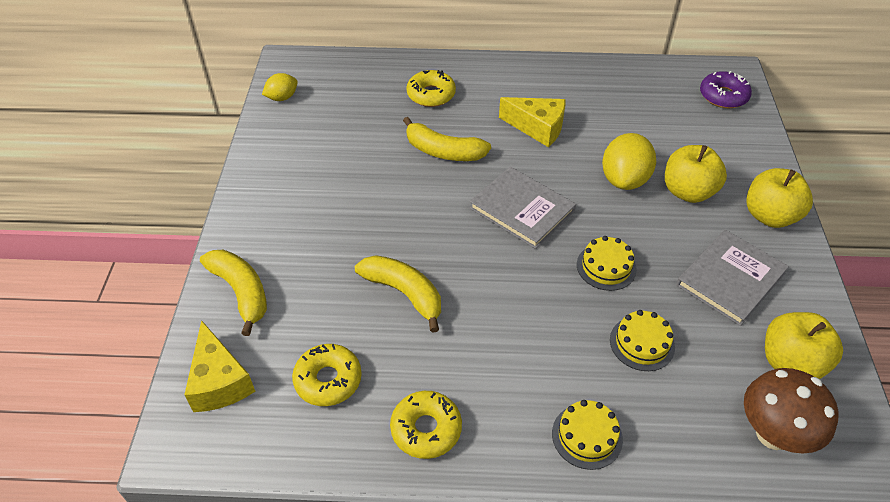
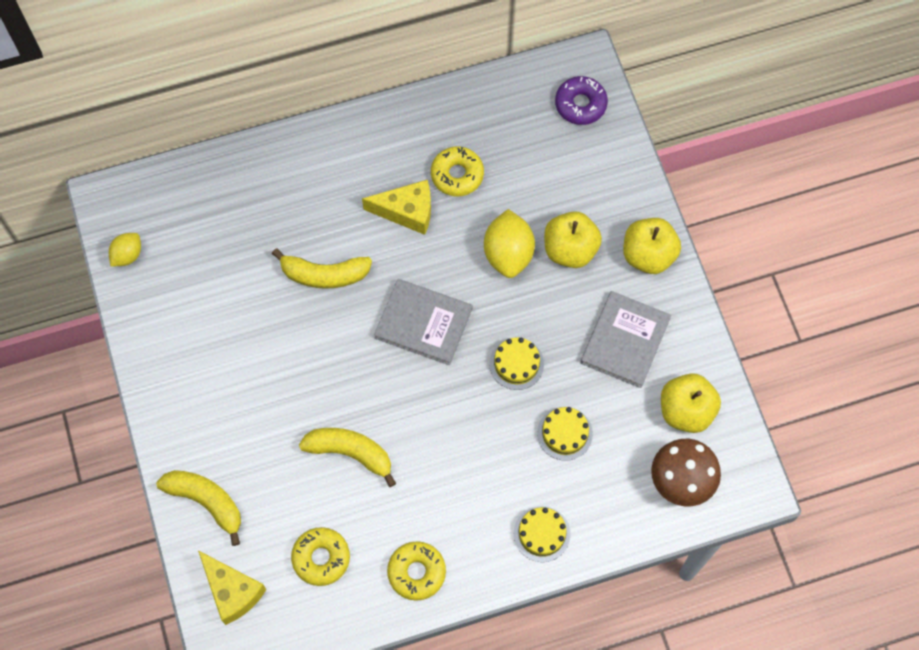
camera: 20 degrees left, 20 degrees up
yellow donut [406,70,456,107] -> yellow donut moved to [431,146,484,197]

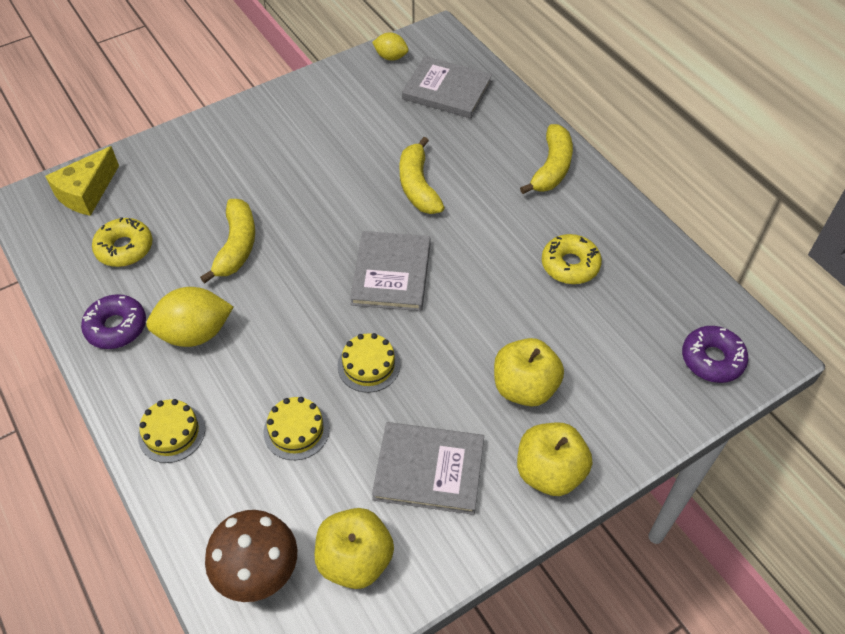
camera: 75 degrees right, 15 degrees down
yellow banana [156,470,241,546] -> yellow banana moved to [520,124,573,194]
yellow cheese [362,180,431,235] -> none
yellow donut [387,541,446,601] -> purple donut [81,294,146,349]
yellow lemon [484,209,535,278] -> yellow lemon moved to [146,287,233,347]
none -> grey book [402,56,492,118]

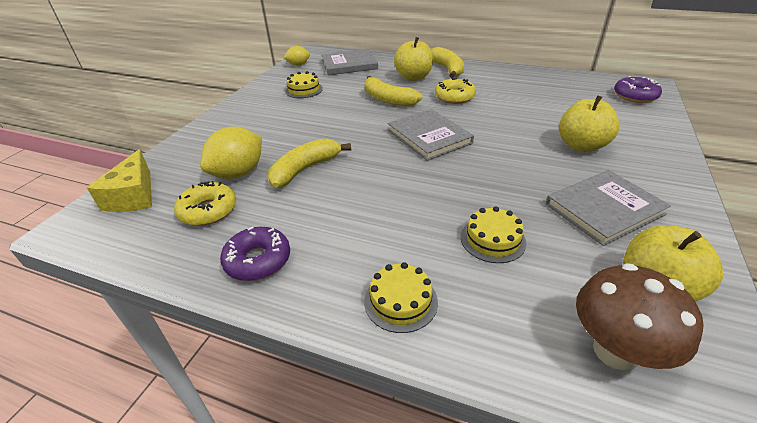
camera: 35 degrees left, 15 degrees down
yellow lemon [146,287,233,347] -> yellow lemon moved to [200,127,262,179]
yellow banana [200,199,255,283] -> yellow banana turned 105 degrees counterclockwise [268,138,351,188]
yellow cake [338,333,400,393] -> yellow cake moved to [285,71,323,98]
yellow apple [517,422,592,496] -> yellow apple moved to [394,37,433,81]
yellow donut [542,234,602,284] -> yellow donut moved to [435,78,476,104]

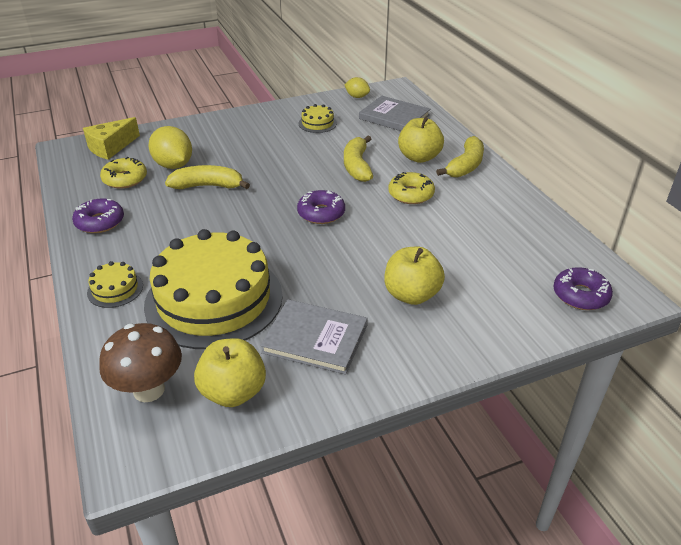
camera: 45 degrees right, 0 degrees up
yellow lemon [200,127,262,179] -> yellow lemon turned 60 degrees clockwise [149,126,192,169]
grey book [388,109,474,161] -> purple donut [297,190,345,224]
yellow cake [461,207,526,263] -> yellow cake [144,229,283,349], size x2.47

